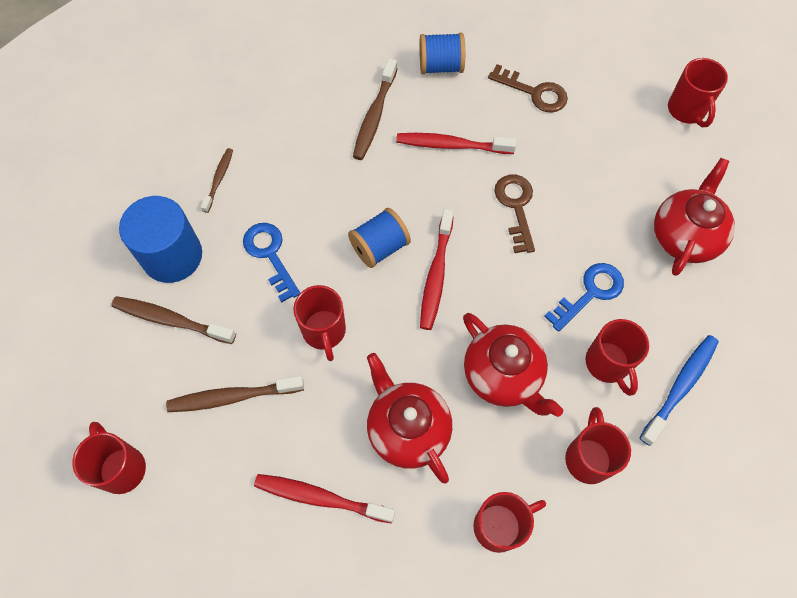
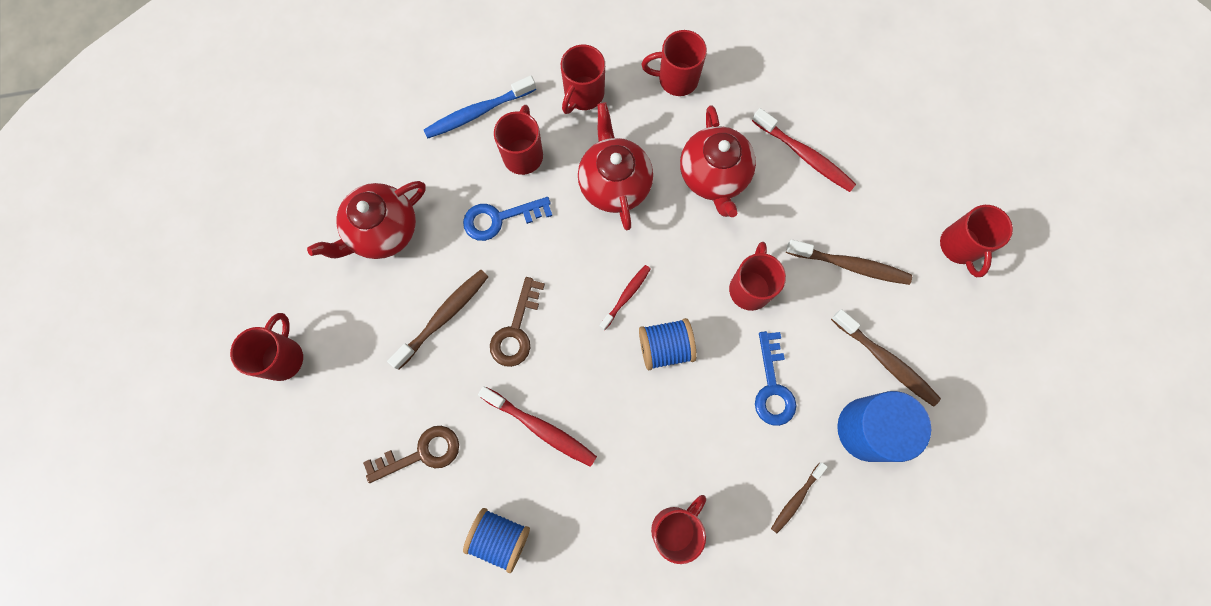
camera: 155 degrees left, 10 degrees up
brown toothbrush [353,58,398,160] -> brown toothbrush moved to [387,269,489,370]
red toothbrush [420,209,454,330] -> red toothbrush [600,265,650,330], size x0.62
brown key [488,64,568,113] -> brown key turned 105 degrees clockwise [363,426,459,483]
none -> red mug [651,495,706,564]

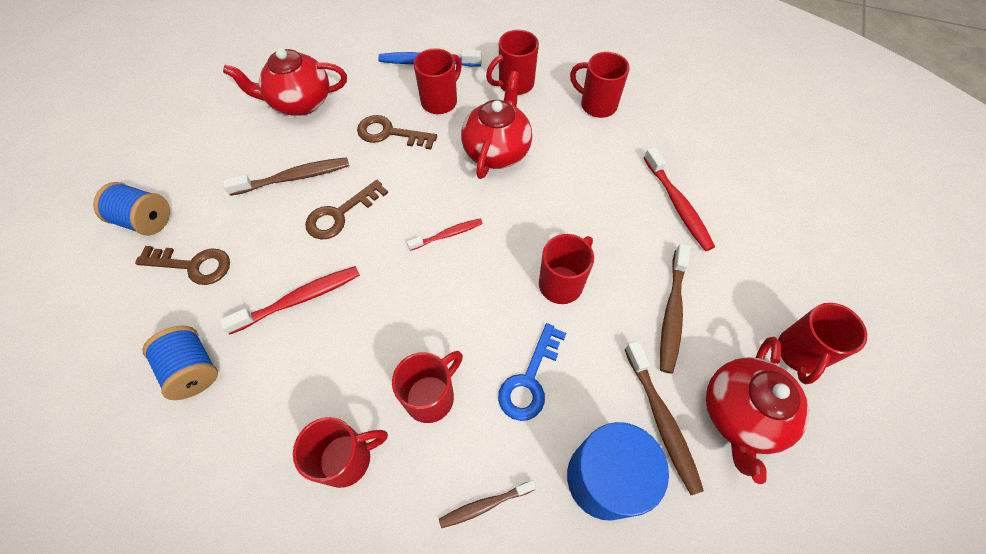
camera: 30 degrees right, 15 degrees down
red mug [230,313,303,381] -> red mug moved to [392,351,463,423]
blue key [463,197,552,241] -> brown key [357,115,437,149]
red toothbrush [478,386,597,467] -> red toothbrush turned 90 degrees counterclockwise [220,266,360,334]
blue spool [639,318,697,370] -> blue spool moved to [93,182,170,236]
red teapot [680,105,756,217] -> red teapot moved to [706,336,809,484]
brown toothbrush [786,239,912,285] -> brown toothbrush turned 60 degrees clockwise [660,244,690,374]

